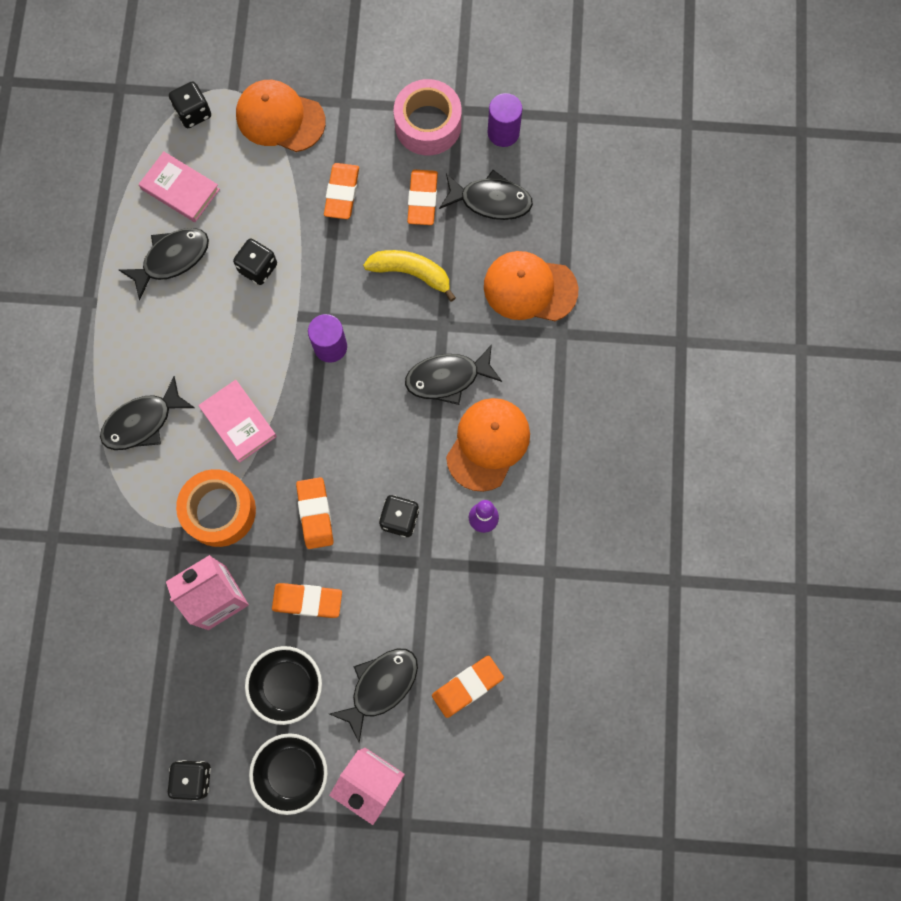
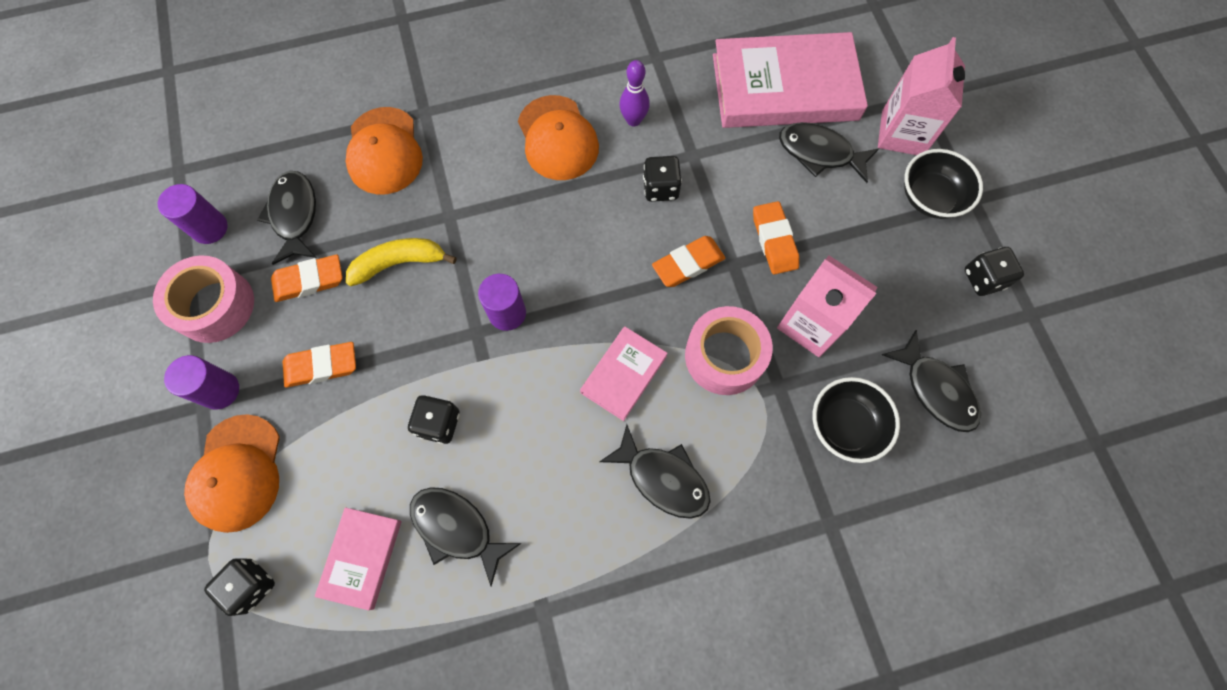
camera: 110 degrees left, 5 degrees down
orange tape [176,469,256,547] -> pink tape [685,306,773,395]
black bowl [245,646,322,725] -> black bowl moved to [813,377,900,463]
yellow banana [363,250,456,302] -> yellow banana turned 75 degrees clockwise [346,238,457,286]
black fish [405,345,502,405] -> black fish moved to [882,330,981,432]
orange eraser [432,656,504,718] -> pink book [713,32,868,128]
orange cap [446,398,530,492] -> orange cap turned 120 degrees counterclockwise [518,95,599,180]
none -> purple cylinder [164,355,239,410]

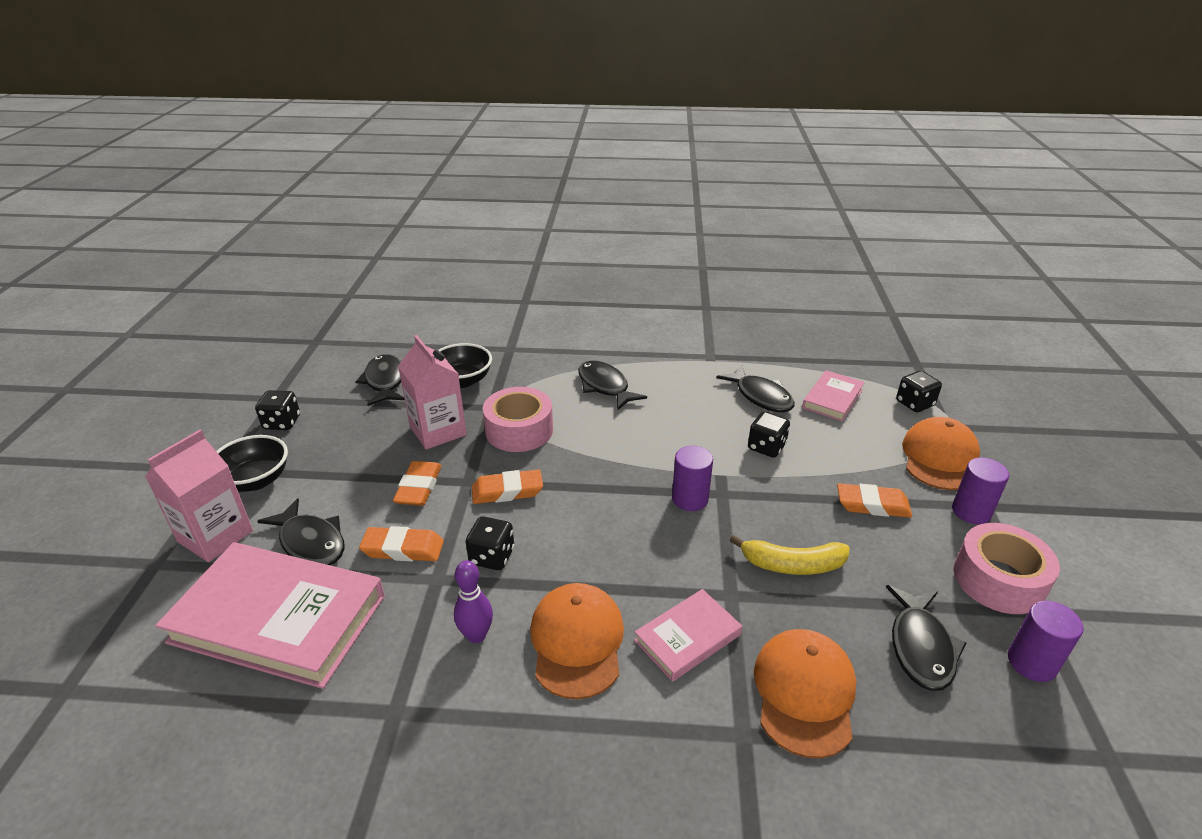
camera: 160 degrees left, 35 degrees down
orange eraser [271,255,343,302] -> orange eraser moved to [359,526,444,561]
pink book [580,327,668,421] -> pink book moved to [634,589,742,682]

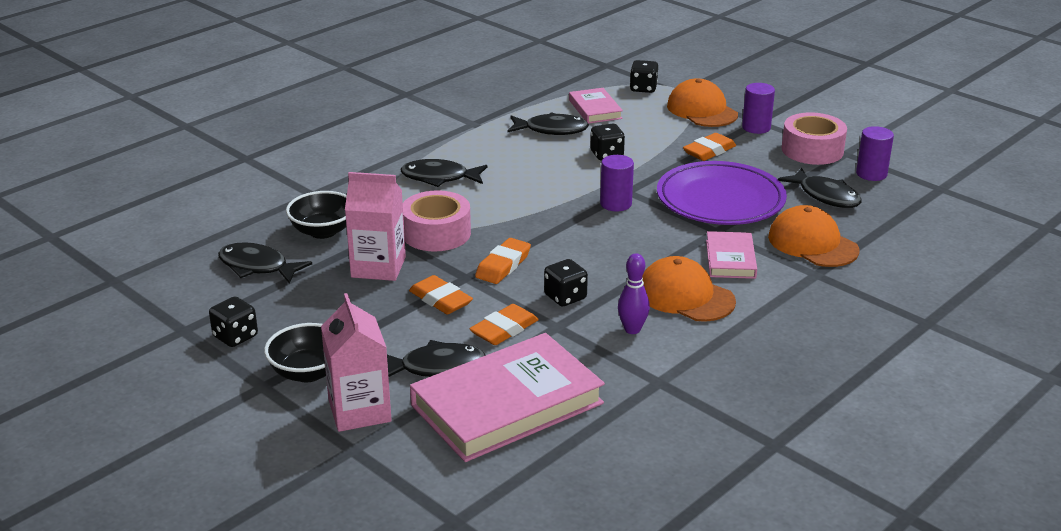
camera: 50 degrees left, 5 degrees down
yellow banana [730,535,850,575] -> purple plate [657,161,787,225]

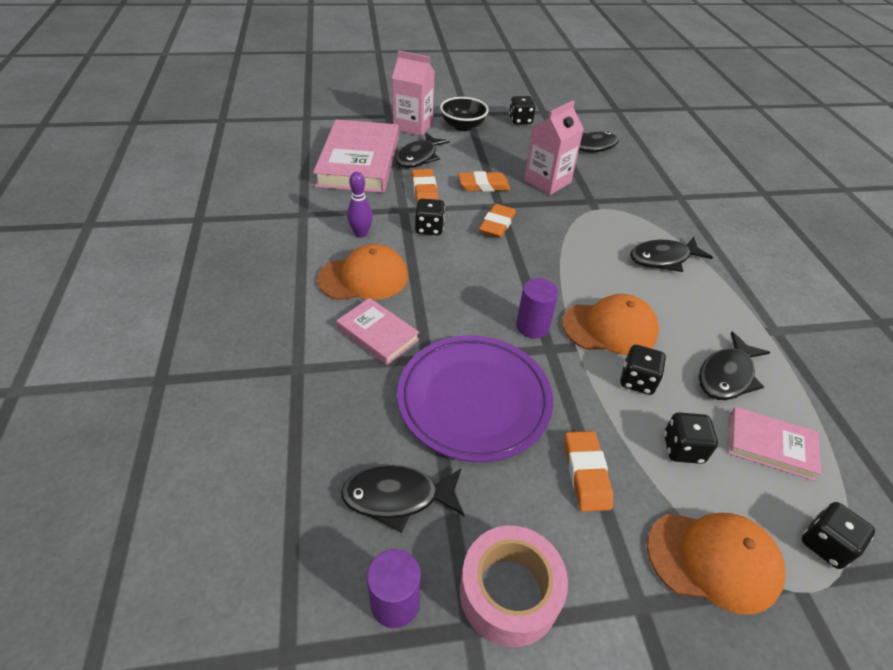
camera: 125 degrees right, 15 degrees up
black bowl [286,191,347,239] -> none
black fish [401,159,488,187] -> black fish turned 150 degrees counterclockwise [630,237,713,272]
pink tape [403,190,471,251] -> none
orange eraser [475,238,531,284] -> orange eraser turned 45 degrees clockwise [479,204,516,238]
purple cylinder [742,83,775,134] -> none
orange cap [768,205,859,267] -> orange cap moved to [562,294,659,355]
none -> black dice [664,412,718,464]

